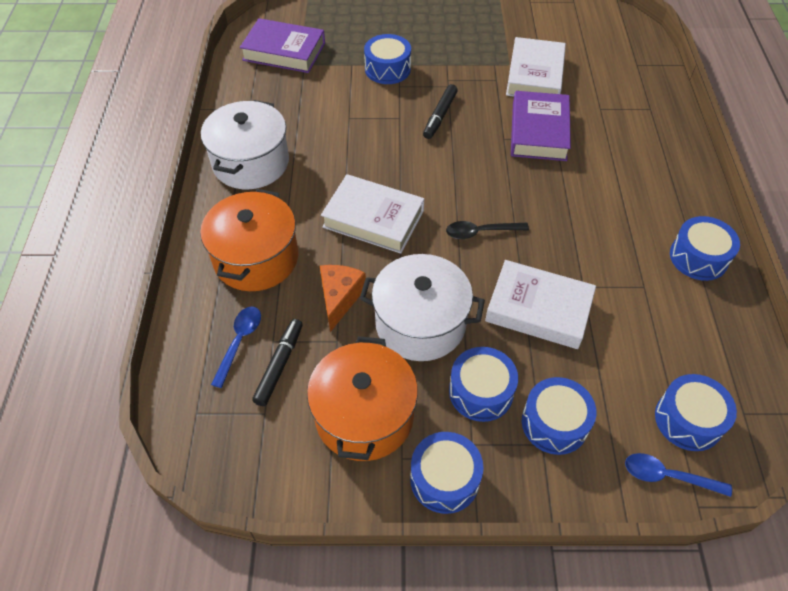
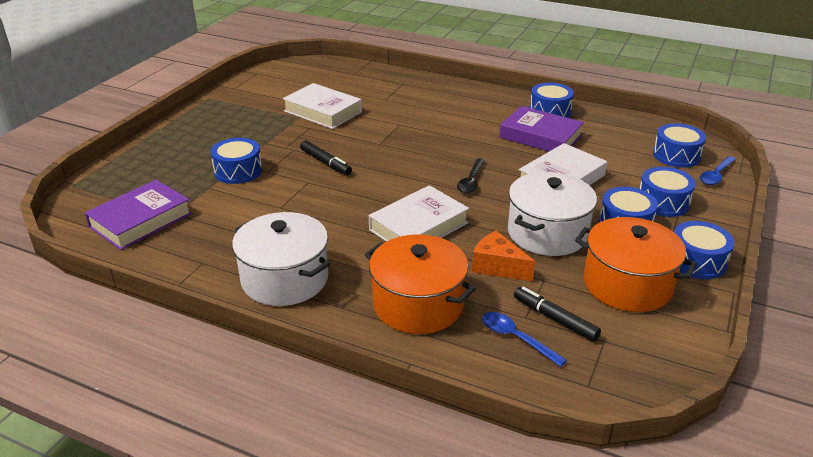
camera: 65 degrees left, 20 degrees down
purple book [511,91,571,161] -> purple book moved to [500,106,584,151]

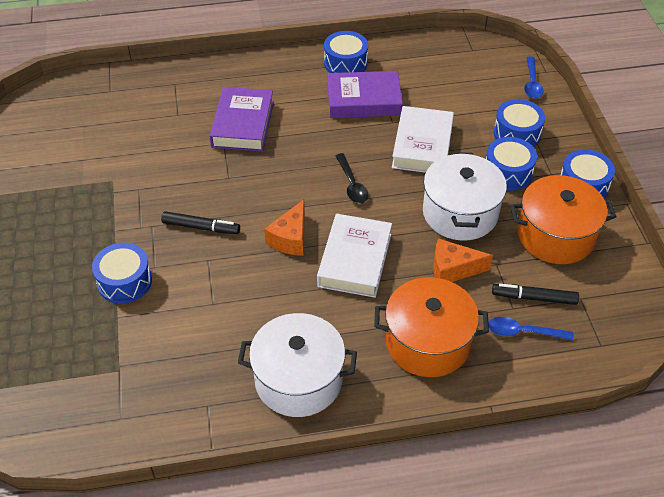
camera: 35 degrees left, 15 degrees up
purple book [85,180,192,250] -> purple book moved to [210,87,274,152]
white book [283,83,362,129] -> none
blue drum [653,123,706,168] -> none
none -> orange cheese [264,199,305,256]

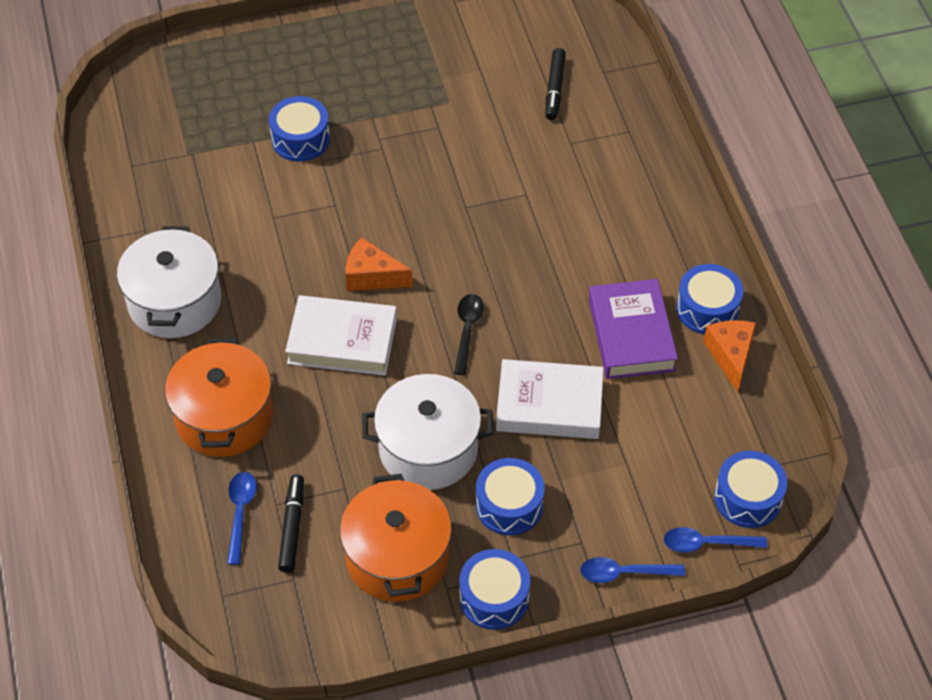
camera: 85 degrees right, 5 degrees up
black marker [161,211,240,234] -> black marker moved to [546,48,566,120]
purple book [210,87,274,152] -> none
black spoon [335,153,369,203] -> black spoon turned 120 degrees clockwise [454,294,484,375]
orange cheese [433,239,493,282] -> orange cheese moved to [703,320,756,392]
blue drum [494,99,545,147] -> blue drum moved to [714,451,787,528]
none -> blue spoon [580,557,685,583]

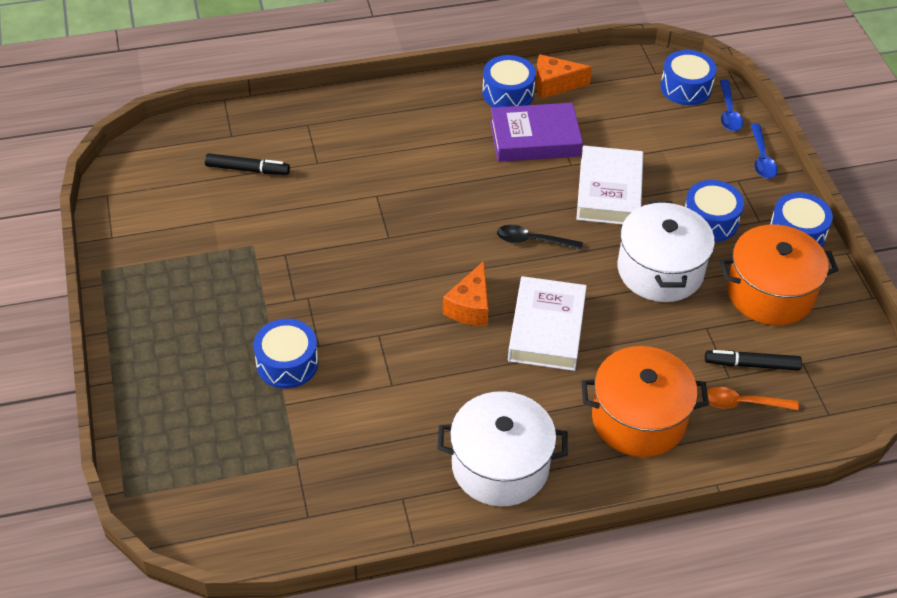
camera: 90 degrees left, 5 degrees down
blue spoon [227,472,257,565] -> orange spoon [707,387,799,410]

